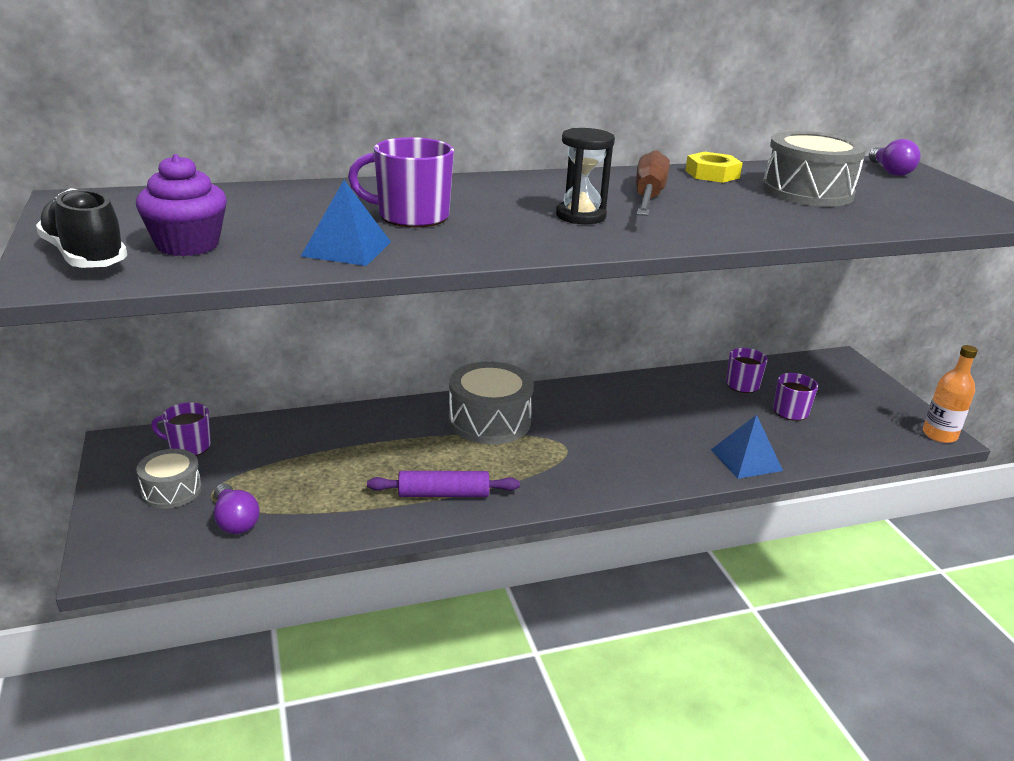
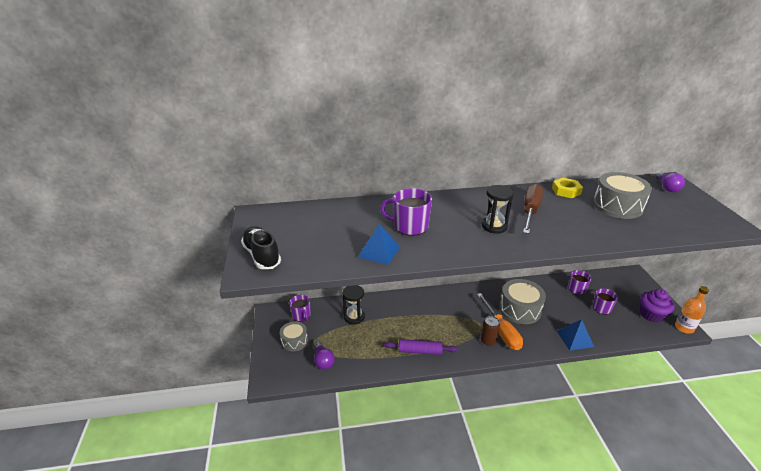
camera: 10 degrees right, 5 degrees up
purple cupcake [136,154,227,256] -> purple cupcake moved to [640,289,674,323]
purple mug [151,402,211,456] -> purple mug turned 135 degrees counterclockwise [289,295,311,321]
grey drum [449,361,534,444] -> grey drum moved to [499,279,546,324]
none -> black hourglass [342,285,365,325]
none -> orange screwdriver [477,293,523,350]
none -> brown can [481,316,500,346]

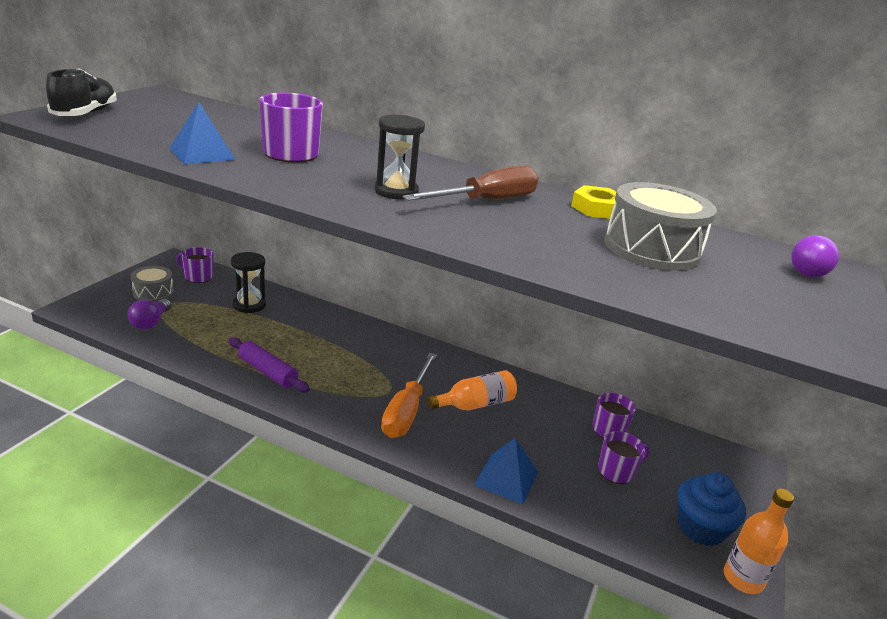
camera: 30 degrees right, 5 degrees down
purple mug [289,295,311,321] -> purple mug turned 105 degrees clockwise [176,247,213,283]
brown can [481,316,500,346] -> none
grey drum [499,279,546,324] -> orange bottle [427,370,517,410]
purple cupcake [640,289,674,323] -> blue cupcake [677,472,746,546]

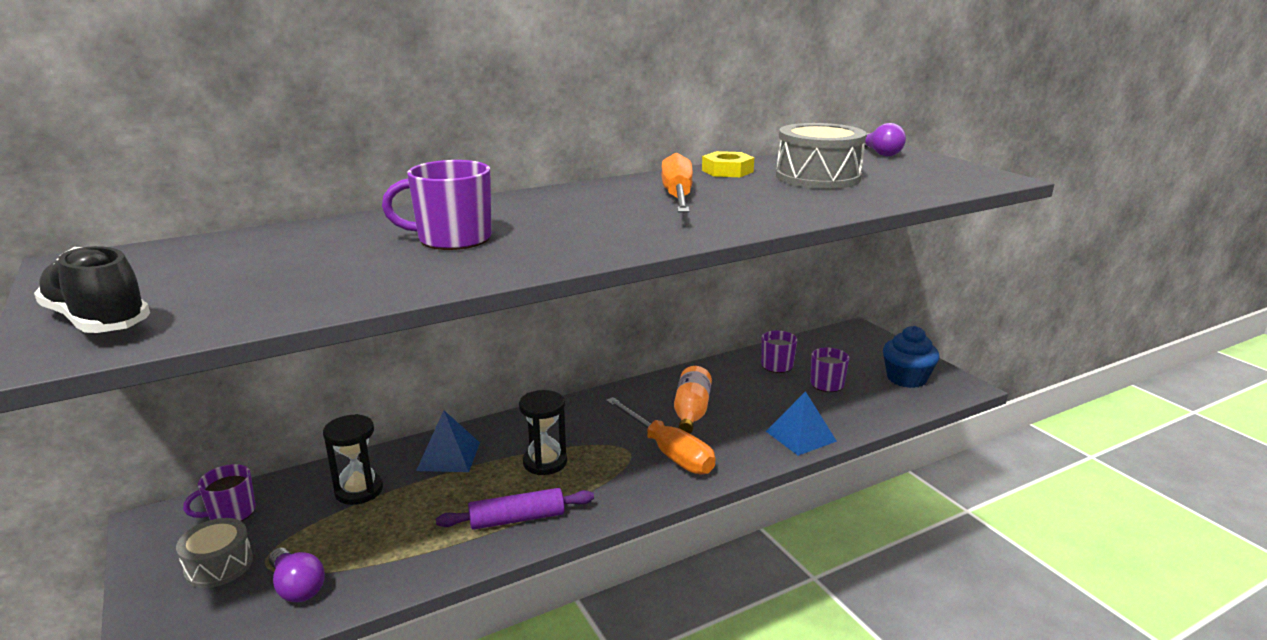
camera: 50 degrees left, 5 degrees down
blue pyramid [170,102,235,164] -> blue pyramid moved to [416,410,480,472]
black hourglass [375,115,425,199] -> black hourglass moved to [519,390,567,475]
brown screwdriver [403,166,539,201] -> orange screwdriver [662,153,693,213]
orange bottle [724,488,794,594] -> none

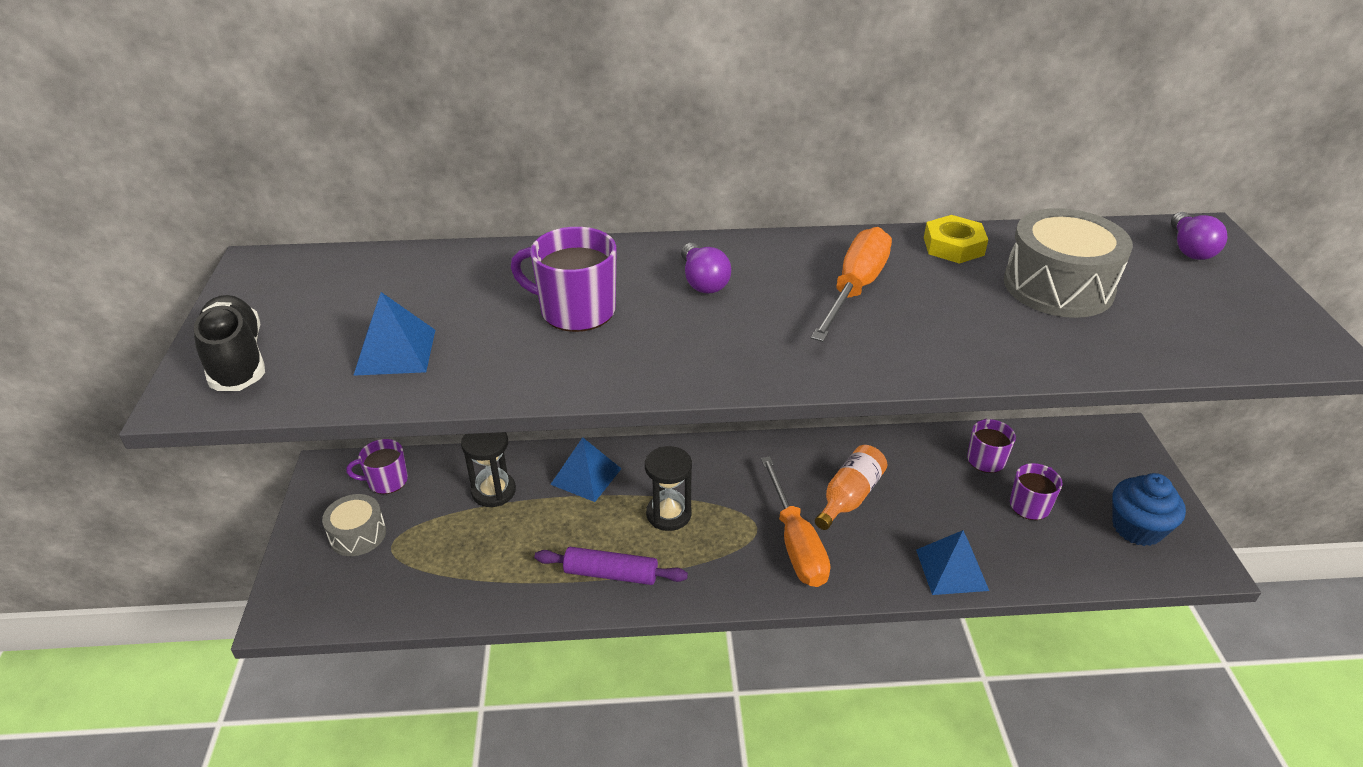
camera: 25 degrees right, 15 degrees up
purple light bulb [269,547,325,602] -> purple light bulb moved to [681,243,731,294]
none -> blue pyramid [353,292,435,376]

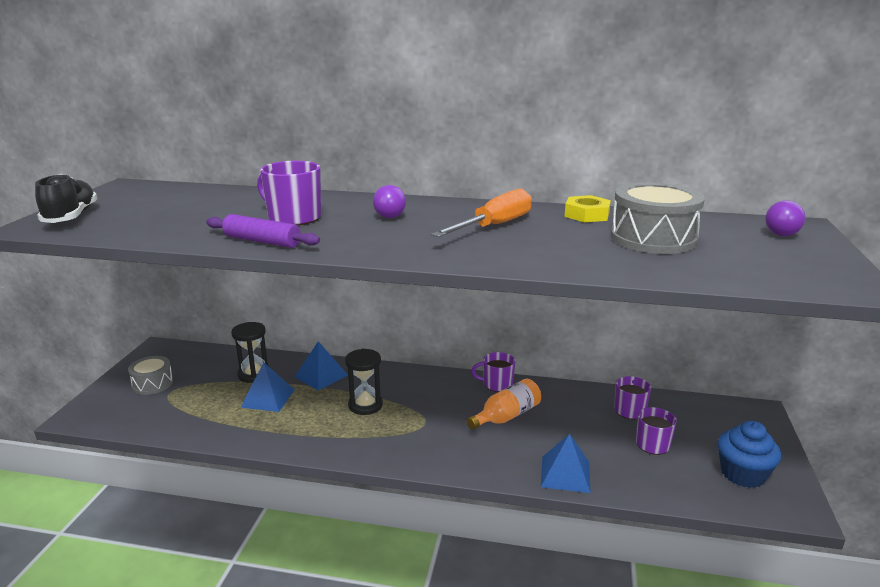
camera: 15 degrees right, 15 degrees down
purple mug [346,439,408,494] -> purple mug moved to [471,352,516,392]
blue pyramid [353,292,435,376] -> blue pyramid moved to [240,362,295,412]
purple rolling pin [535,547,688,585] -> purple rolling pin moved to [206,214,320,248]
orange screwdriver [761,456,830,587] -> none

